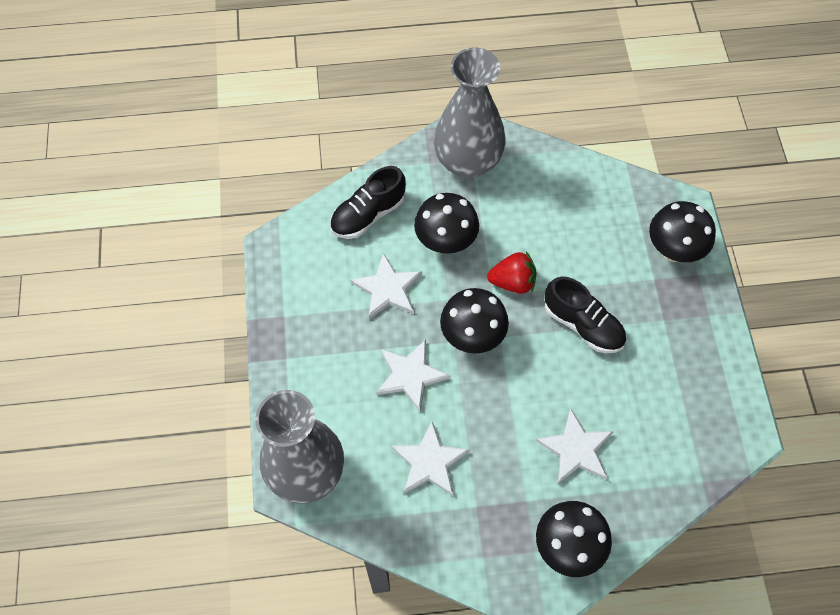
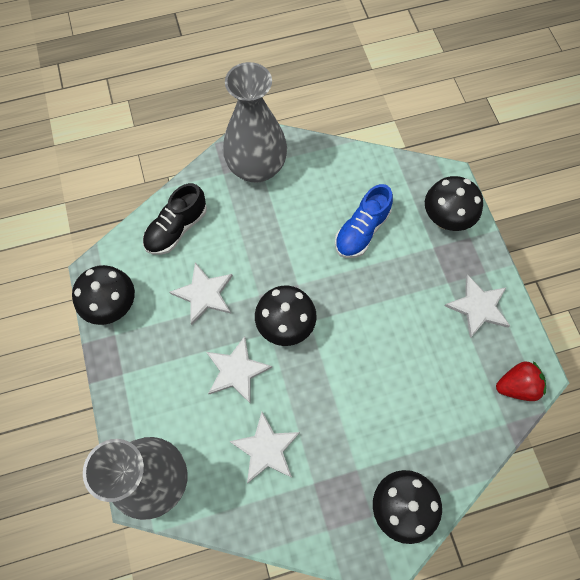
camera: 10 degrees left, 5 degrees up
black mushroom [414,193,479,254] -> black mushroom moved to [72,265,135,325]
red strawberry [487,251,537,294] -> red strawberry moved to [496,361,546,401]
white star [536,408,614,484] -> white star moved to [444,274,510,338]
black shoe [545,276,626,353] -> none
none -> blue shoe [335,184,393,258]

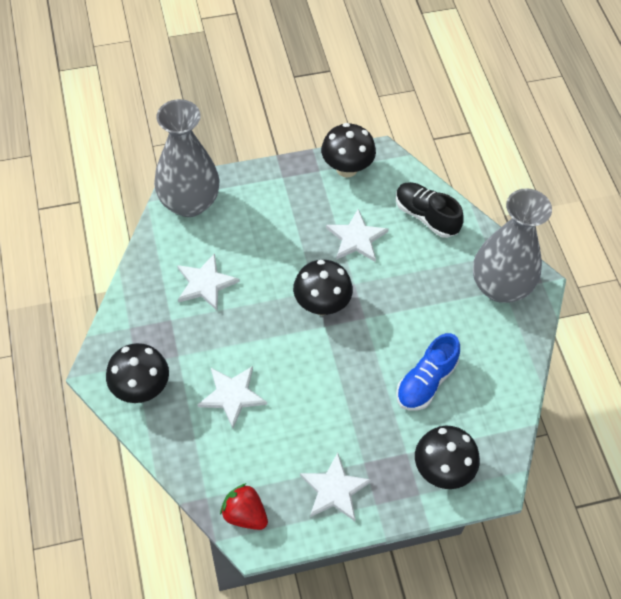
camera: 90 degrees right, 10 degrees down
white star [206,336,272,403] -> white star moved to [198,366,267,428]
blue shoe [335,184,393,258] -> blue shoe turned 90 degrees counterclockwise [396,333,460,410]
red strawberry [496,361,546,401] -> red strawberry turned 135 degrees clockwise [220,483,268,530]

